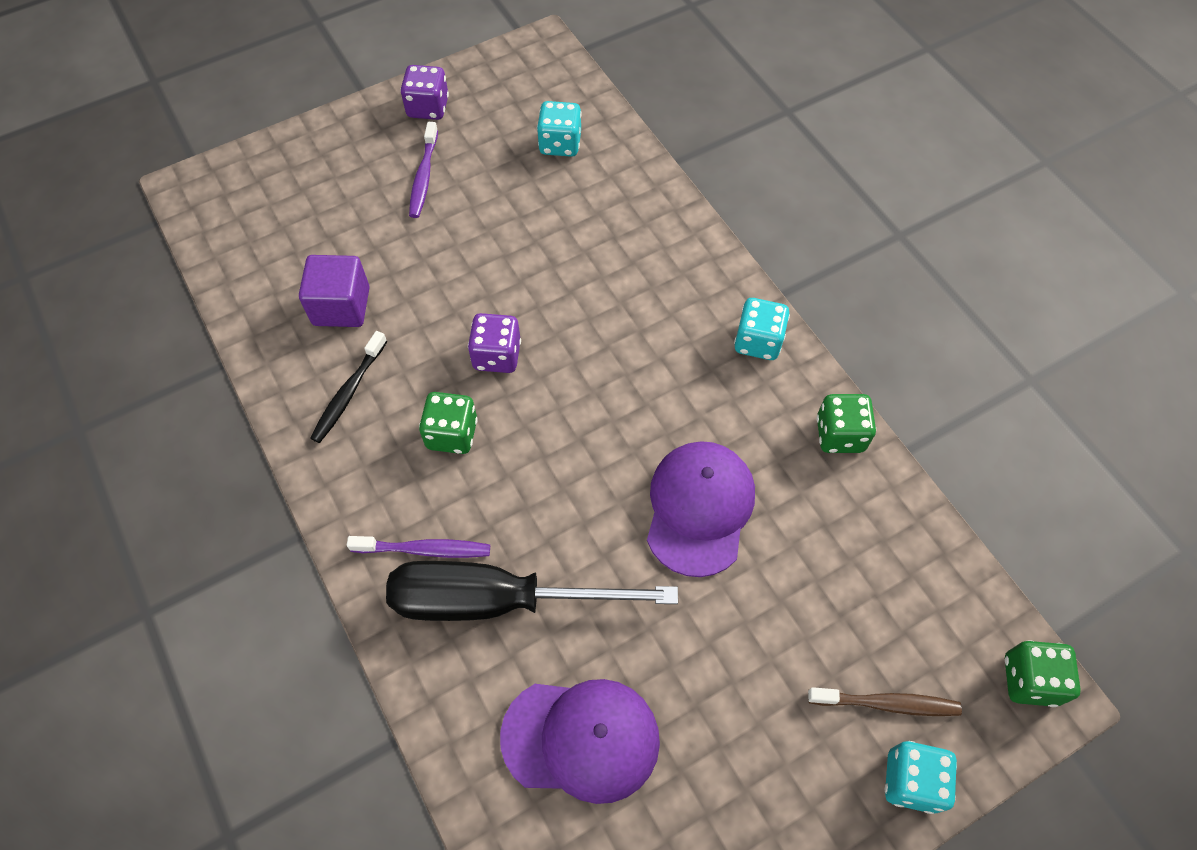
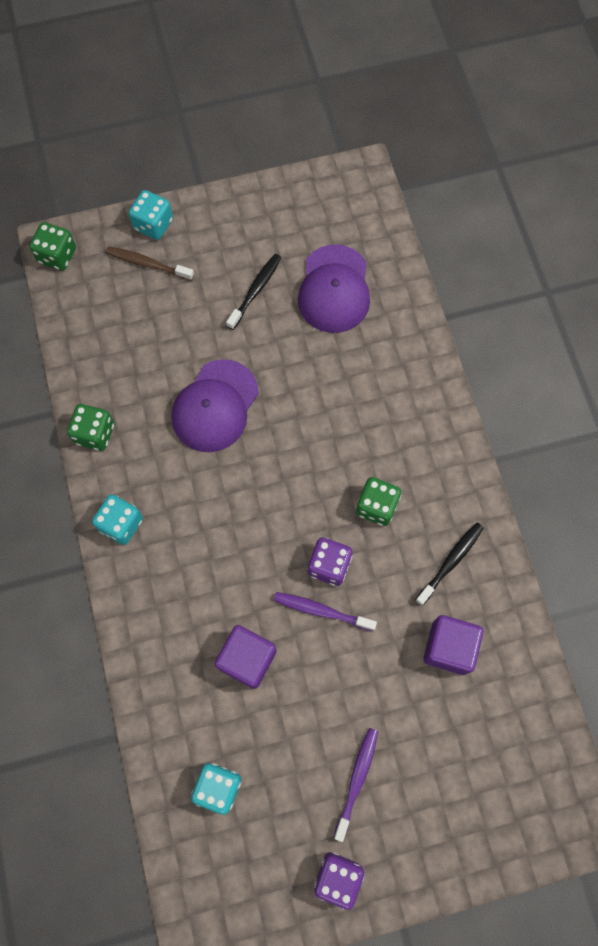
camera: 165 degrees left, 10 degrees up
purple toothbrush [347,536,490,558] -> purple toothbrush moved to [274,592,377,631]
black screwdriver [386,561,678,621] -> none
purple cap [500,679,660,804] -> purple cap turned 105 degrees counterclockwise [298,244,370,333]
none -> purple cube [215,625,276,689]
none -> black toothbrush [226,254,281,330]

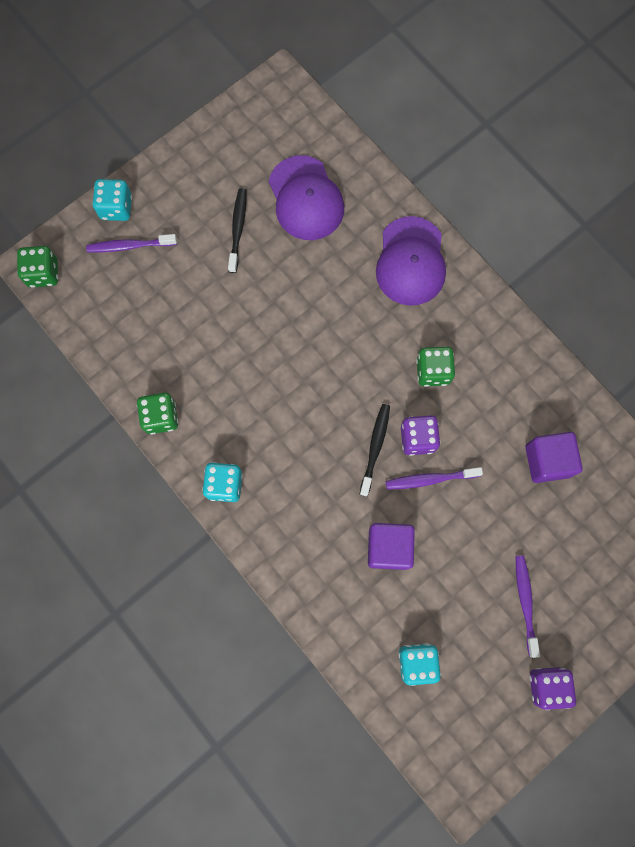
camera: 25 degrees left, 5 degrees up
brown toothbrush [106,246,194,281] -> purple toothbrush [86,234,177,253]
purple cap [172,359,259,452] -> purple cap moved to [376,216,446,306]
black toothbrush [415,522,484,606] -> black toothbrush moved to [360,404,390,496]

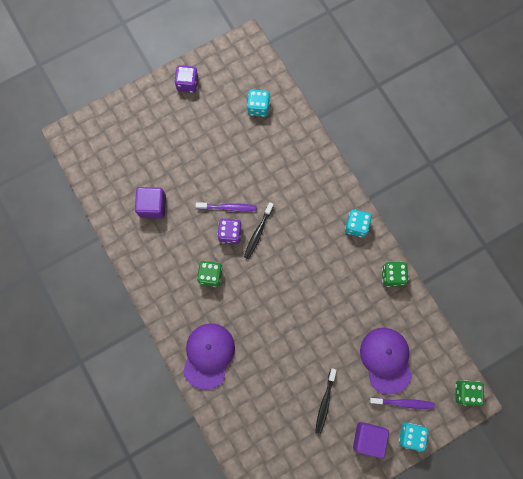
camera: 170 degrees left, 0 degrees up
purple cap [269,155,344,240] -> purple cap moved to [360,328,412,395]
purple cube [368,523,415,570] -> purple cube moved to [353,422,389,459]
purple toothbrush [515,555,540,658] -> none

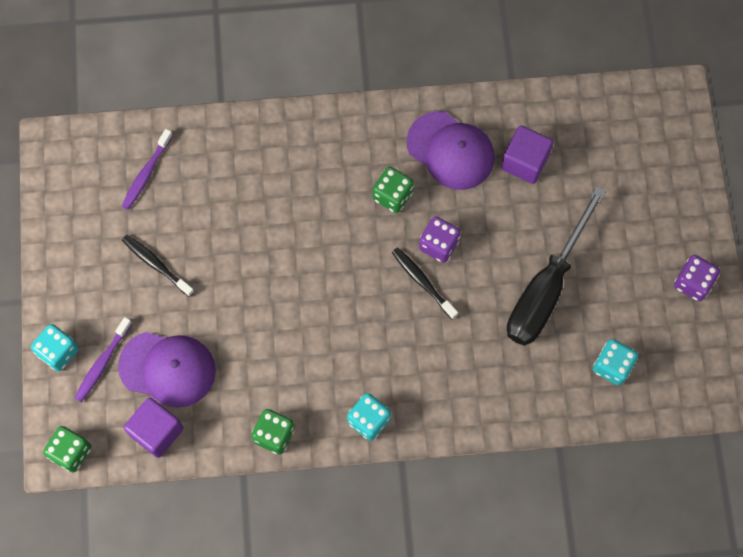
camera: 115 degrees right, 5 degrees down
purple cap [183,323,235,390] -> purple cap moved to [407,111,494,190]
purple toothbrush [196,202,257,211] -> purple toothbrush moved to [122,129,173,210]
purple cube [353,422,389,459] -> purple cube moved to [124,398,184,458]
none -> black screwdriver [507,187,606,346]

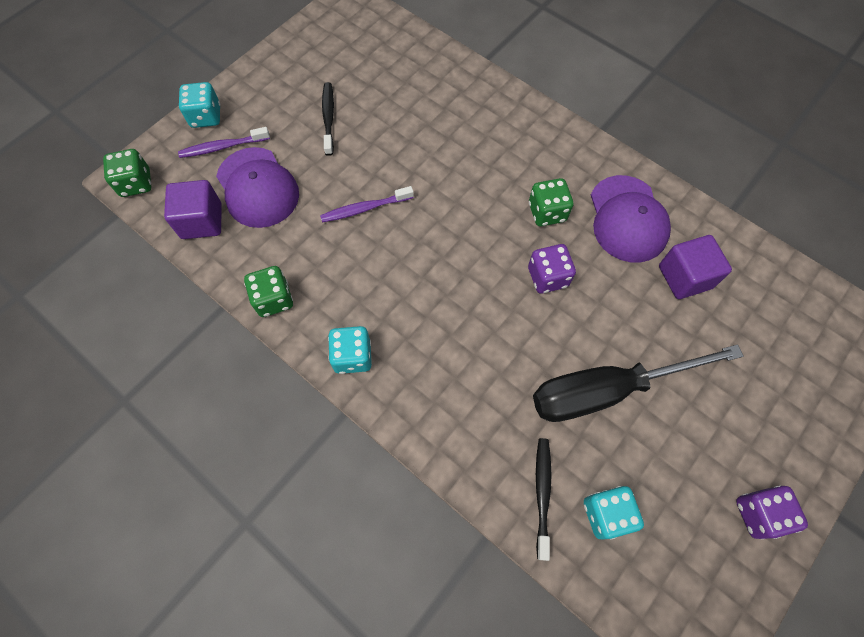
camera: 45 degrees right, 5 degrees down
purple toothbrush [122,129,173,210] -> purple toothbrush moved to [320,186,414,223]
black toothbrush [392,247,458,319] -> black toothbrush moved to [536,438,552,561]

